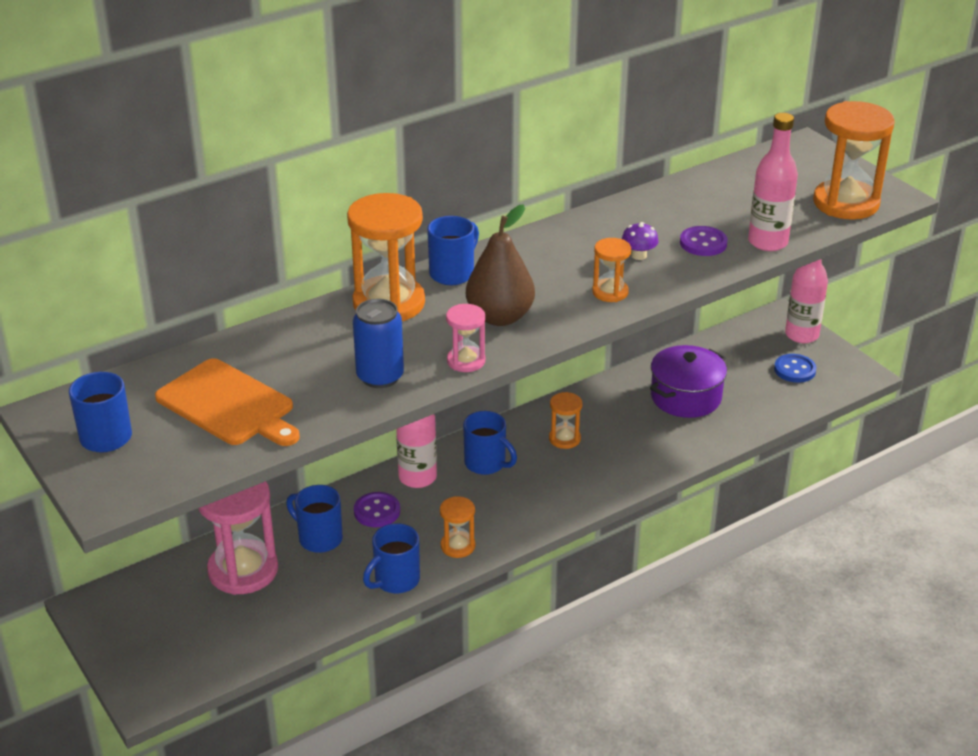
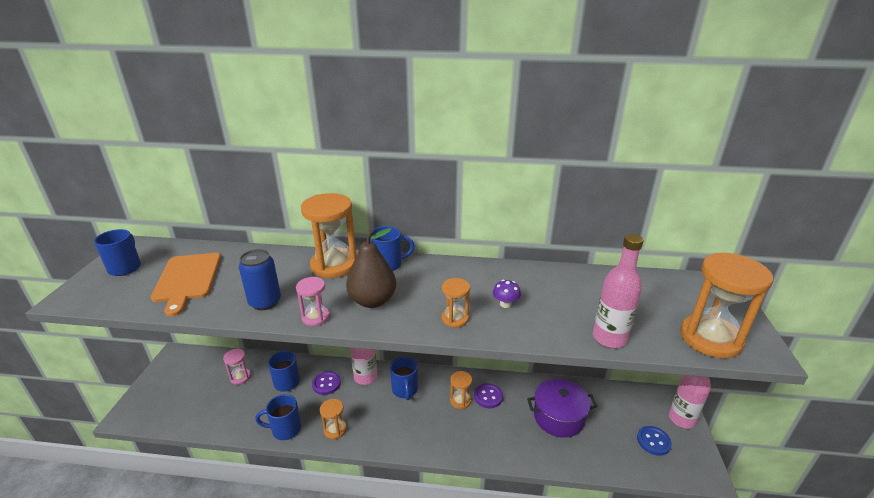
camera: 40 degrees right, 5 degrees down
pink hourglass [198,481,278,595] -> pink hourglass [223,349,251,385], size x0.51
purple button [680,226,728,256] -> purple button moved to [474,383,503,408]

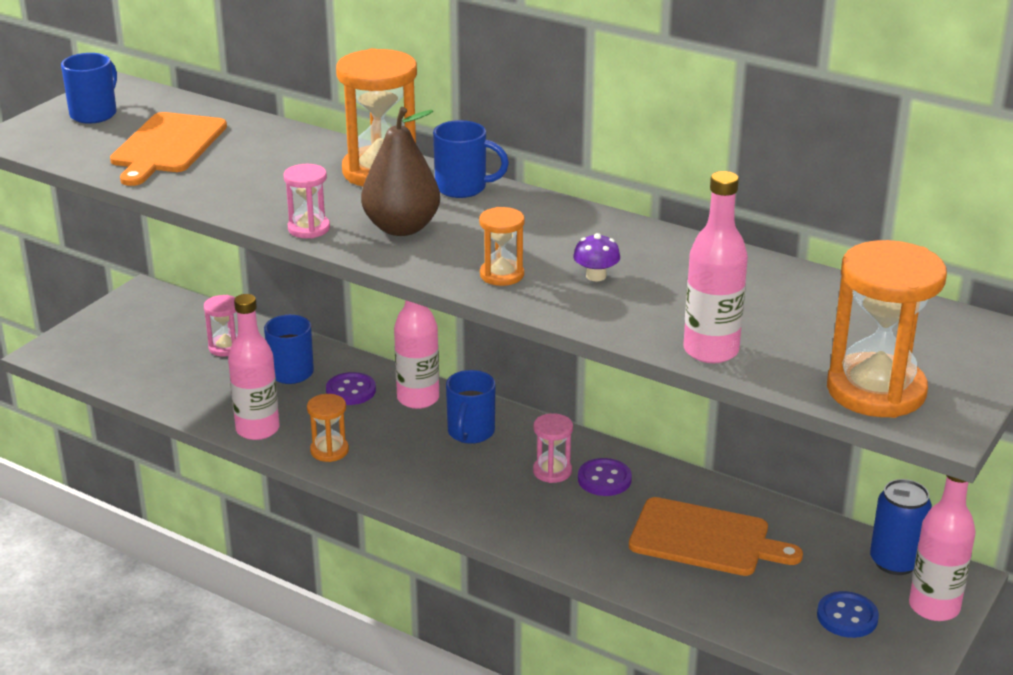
camera: 25 degrees right, 0 degrees up
blue can [239,249,281,310] -> blue can moved to [870,479,932,575]
blue mug [255,394,301,440] -> pink bottle [228,294,280,440]
orange hourglass [450,371,472,409] -> pink hourglass [533,413,573,483]
purple pot [527,379,597,438] -> orange cutting board [629,497,803,576]

